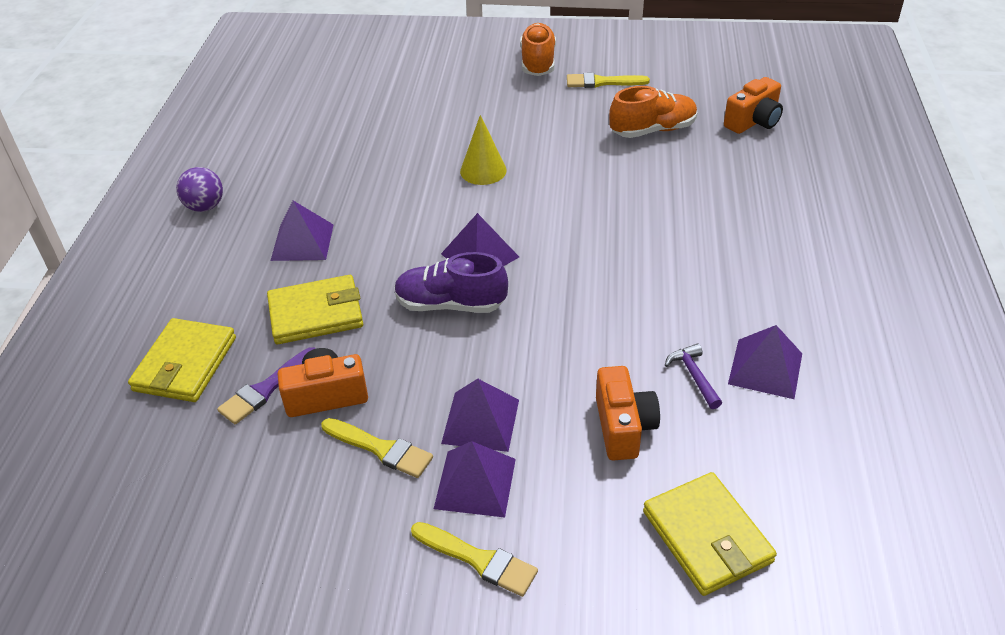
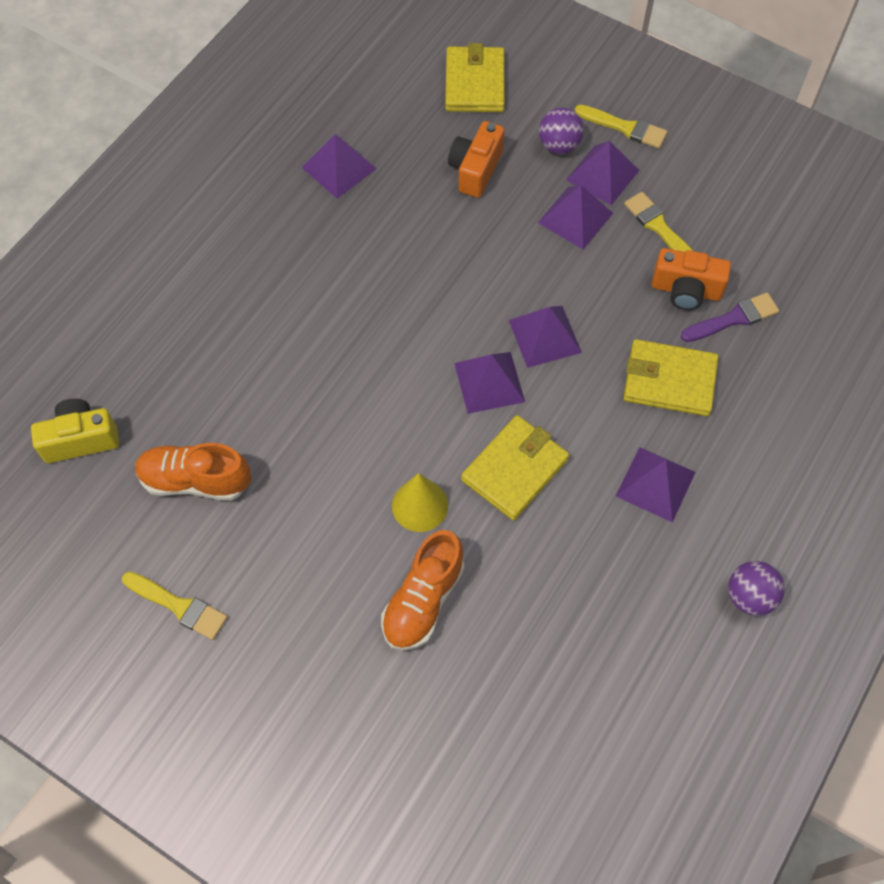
camera: 155 degrees left, 20 degrees up
yellow wallet [128,318,236,402] -> yellow wallet moved to [461,415,569,520]
purple shoe [394,252,508,313] -> purple pyramid [509,306,582,368]
yellow brush [411,522,538,597] -> yellow brush turned 150 degrees clockwise [575,105,668,149]
orange shoe [520,23,556,76] -> orange shoe moved to [381,530,465,651]
purple hammer [665,343,722,409] -> none
orange camera [724,77,783,134] -> yellow camera [31,399,119,463]
none -> purple ball [539,108,584,154]

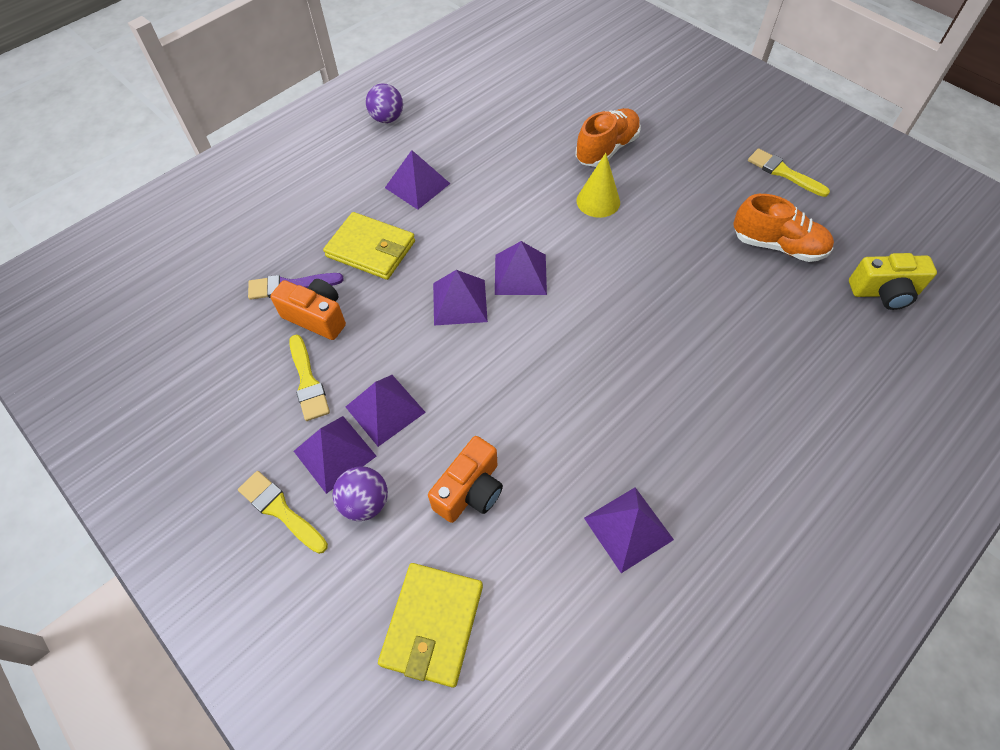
camera: 165 degrees left, 5 degrees down
yellow wallet [461,415,569,520] -> none

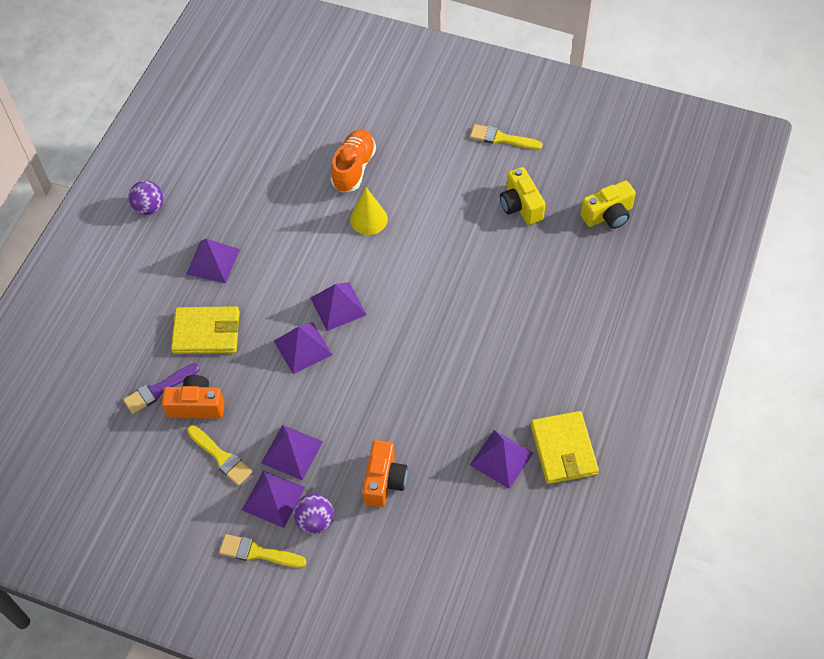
camera: 25 degrees left, 0 degrees up
yellow wallet [378,563,483,688] -> yellow wallet moved to [531,411,599,484]
orange shoe [733,194,834,262] -> yellow camera [500,167,545,225]

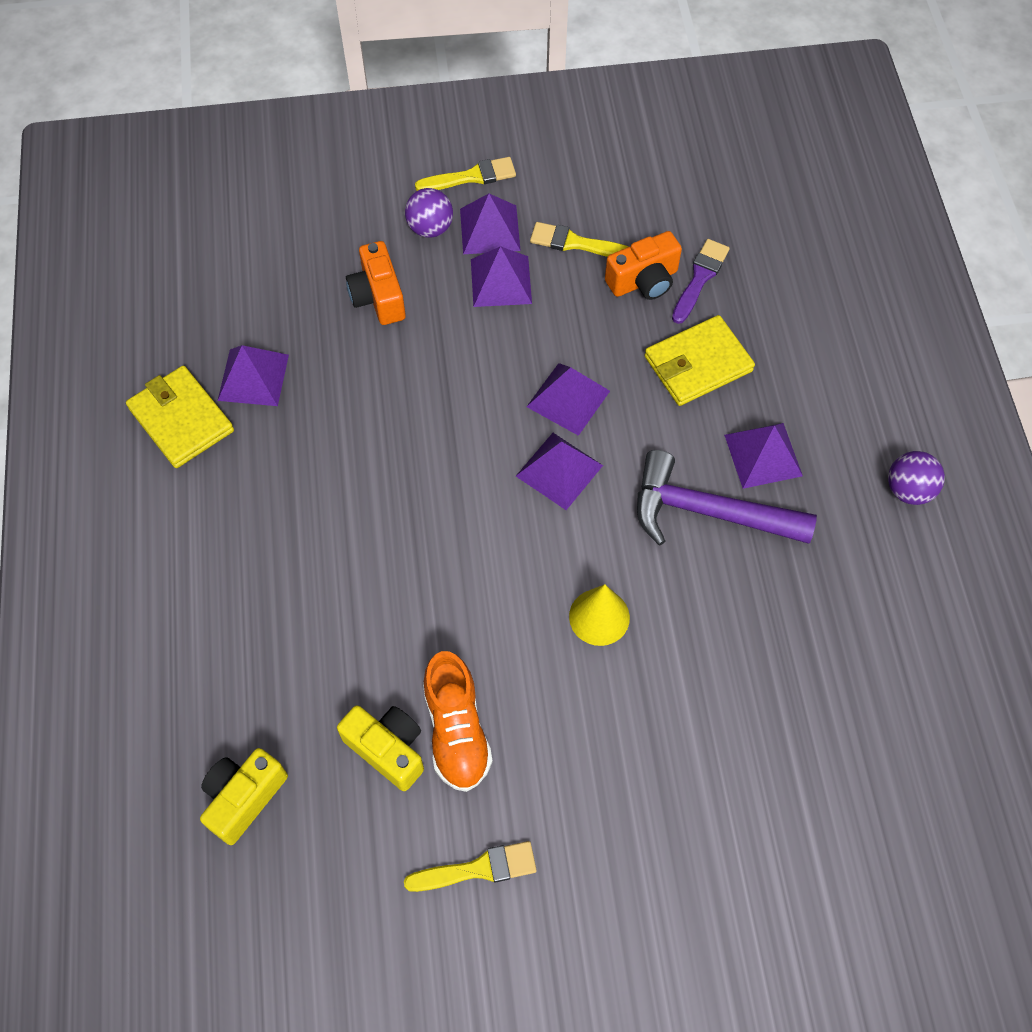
camera: 150 degrees right, 5 degrees up
orange shoe [331,129,376,193] -> orange shoe moved to [423,651,493,792]
none -> purple hammer [637,450,817,545]

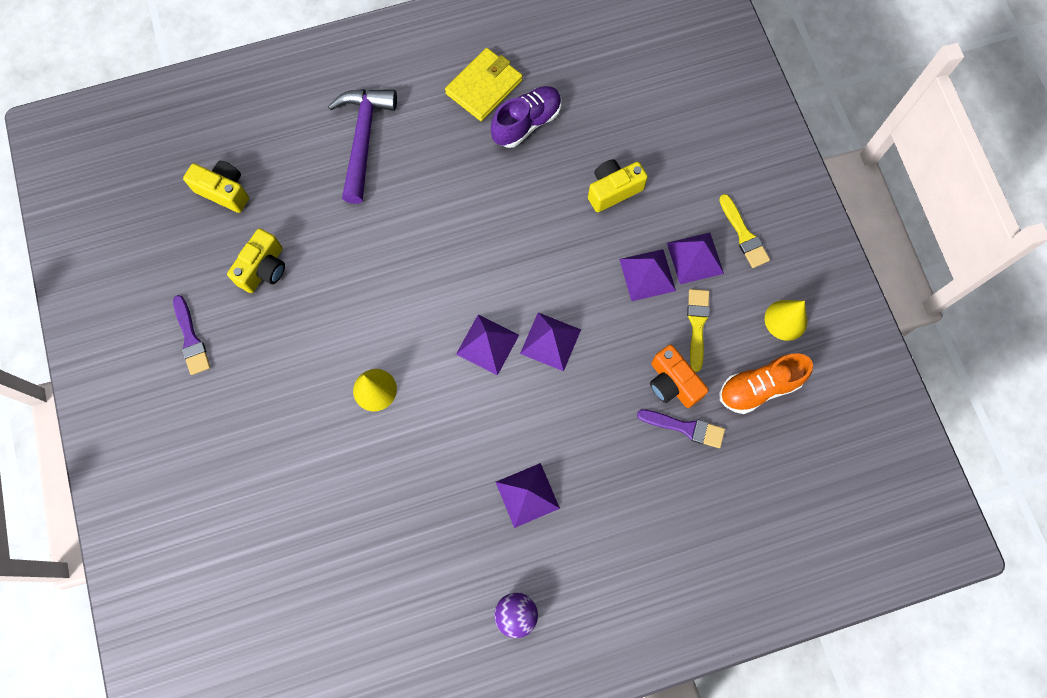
camera: 80 degrees right, 10 degrees up
purple pyramid [218,345,289,406] -> purple shoe [491,86,562,148]
orange camera [346,241,406,325] -> yellow camera [588,159,648,212]
yellow brush [404,841,537,892] -> purple brush [173,295,211,375]
purple ball [405,188,453,238] -> none
orange shoe [423,651,493,792] -> orange shoe moved to [720,353,813,414]
purple hammer [637,450,817,545] -> purple hammer moved to [328,89,397,204]
yellow wallet [644,315,755,406] -> none
none -> yellow cone [765,300,807,341]

